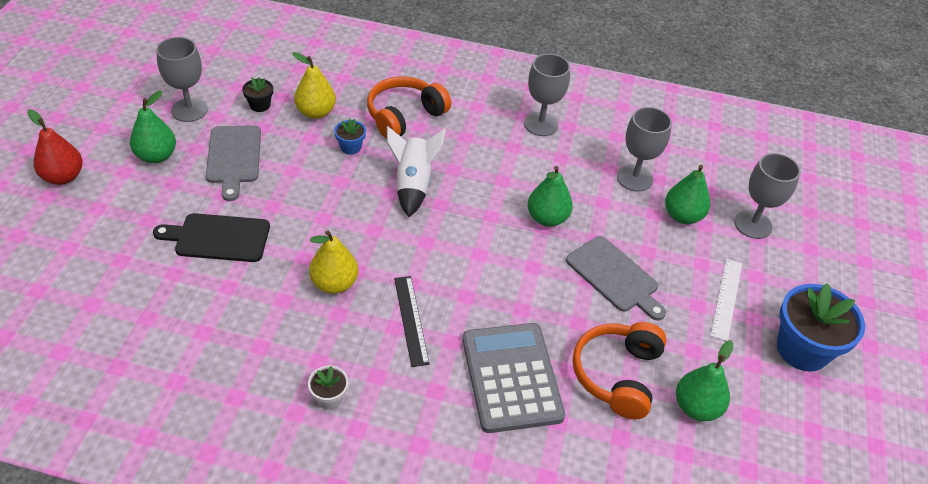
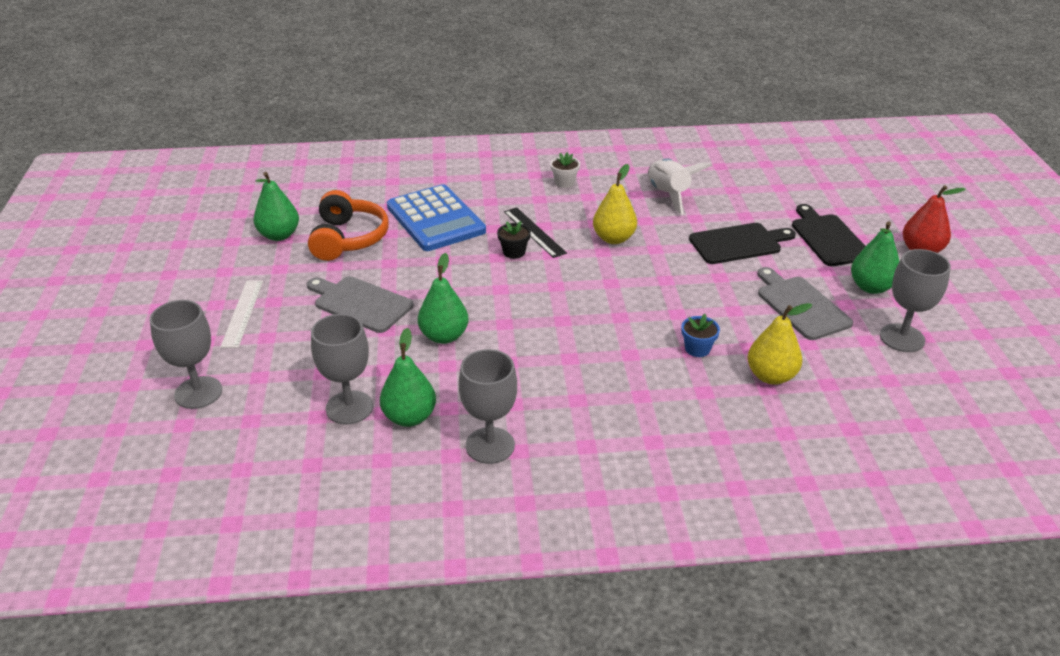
camera: 165 degrees right, 10 degrees down
black flower pot [242,77,273,112] -> black flower pot moved to [497,221,531,259]
orange headphones [367,76,451,139] -> none
white rocket [387,126,446,217] -> white rocket moved to [648,158,712,214]
grey calculator [462,323,565,433] -> blue calculator [387,184,486,251]
green pear [665,165,710,224] -> green pear moved to [380,328,436,427]
blue flower pot [777,283,865,372] -> none
none -> black cutting board [792,204,866,266]

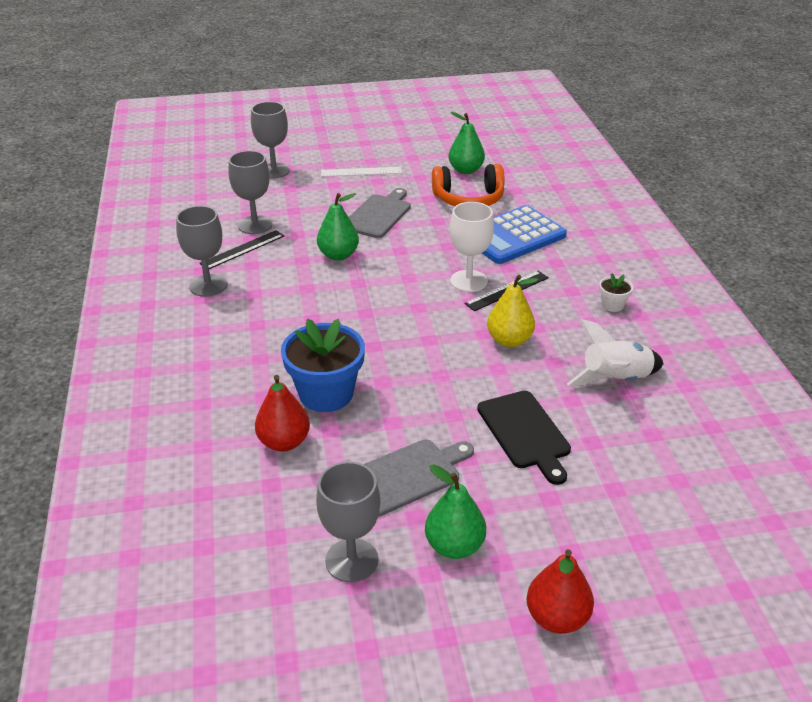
camera: 85 degrees right, 0 degrees up
green pear [380,328,436,427] -> black ruler [200,230,284,269]
black flower pot [497,221,531,259] -> white goblet [450,202,494,292]
blue flower pot [681,314,720,357] -> blue flower pot [281,319,365,412], size x2.16
yellow pear [747,303,812,385] -> red pear [255,375,310,452]
black cutting board [792,204,866,266] -> none

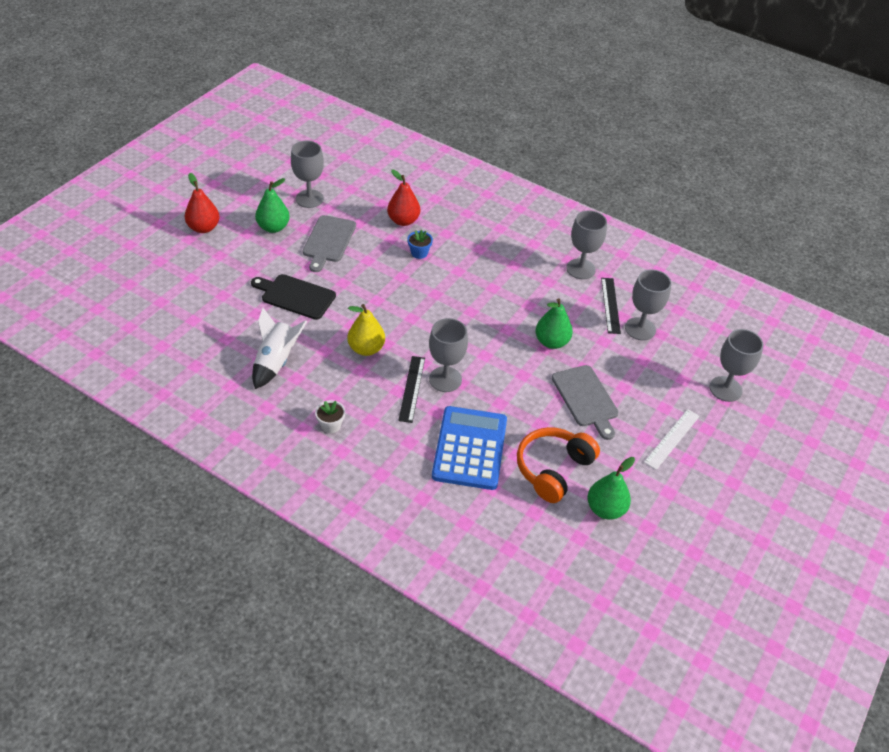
camera: 130 degrees right, 10 degrees up
blue flower pot [281,319,365,412] -> blue flower pot [407,230,433,259], size x0.46
white goblet [450,202,494,292] -> grey goblet [429,318,468,392]

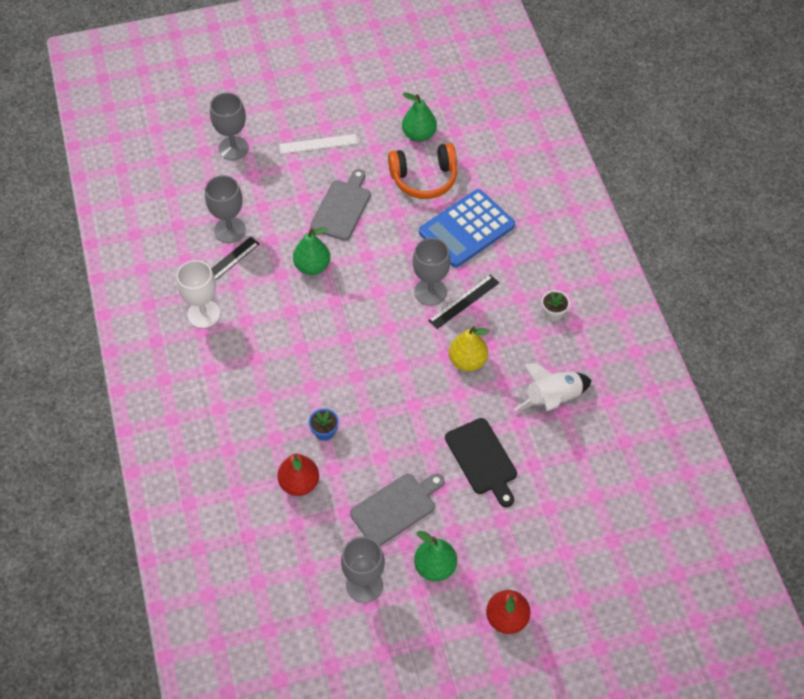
camera: 135 degrees left, 10 degrees up
grey goblet [566,210,607,279] -> white goblet [177,260,220,328]

